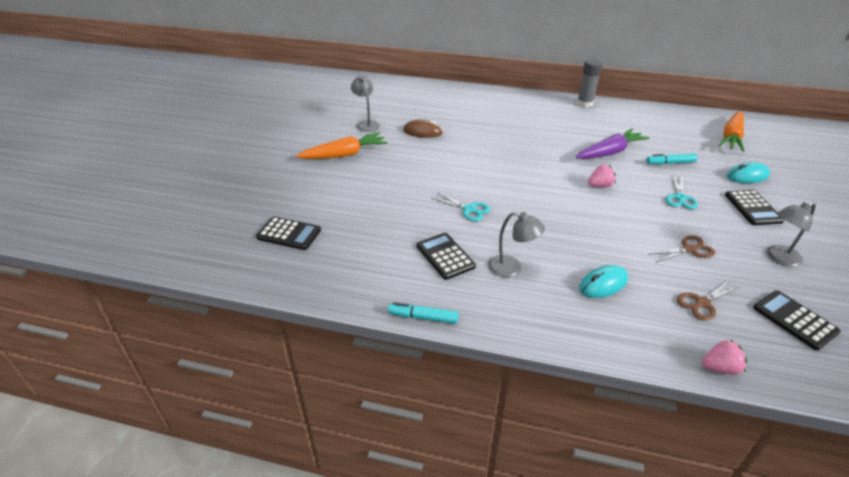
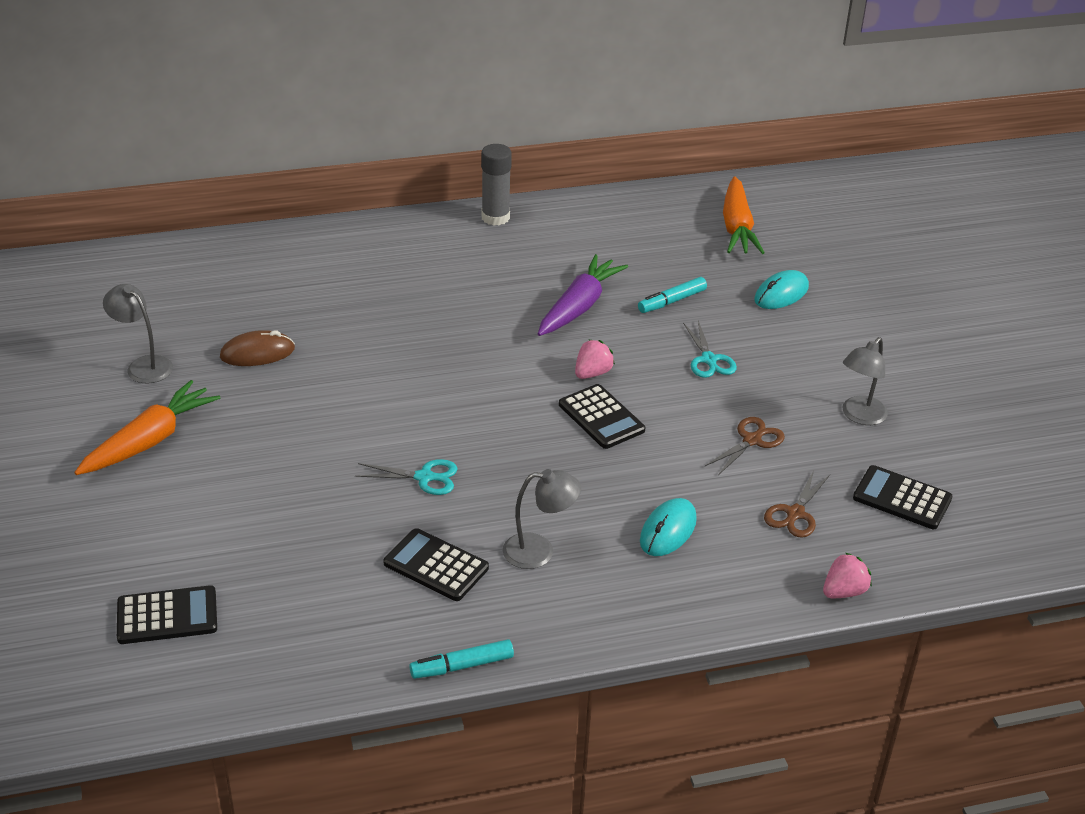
camera: 30 degrees left, 0 degrees up
black calculator [725,190,784,225] -> black calculator moved to [559,384,645,449]

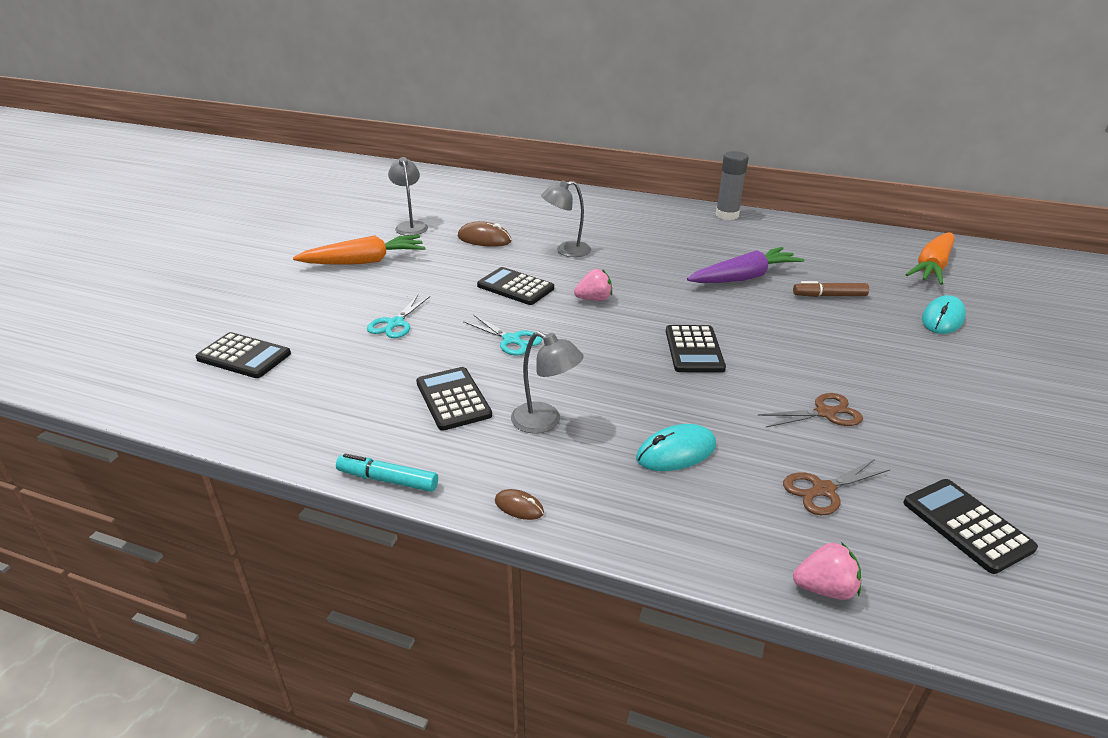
camera: 35 degrees right, 5 degrees down
pink strawberry [575,339,615,379] -> pink strawberry moved to [574,269,612,301]
turquoise marker [638,277,707,313] -> brown marker [793,281,869,297]
turquoise scissors [683,321,737,378] -> turquoise scissors moved to [367,295,430,338]
turquoise mouse [754,270,809,309] -> turquoise mouse turned 45 degrees counterclockwise [922,295,966,334]
grey lamp [842,337,888,425] -> grey lamp moved to [541,180,591,257]
none -> black calculator [477,267,554,305]
none -> brown mouse [495,489,544,520]

